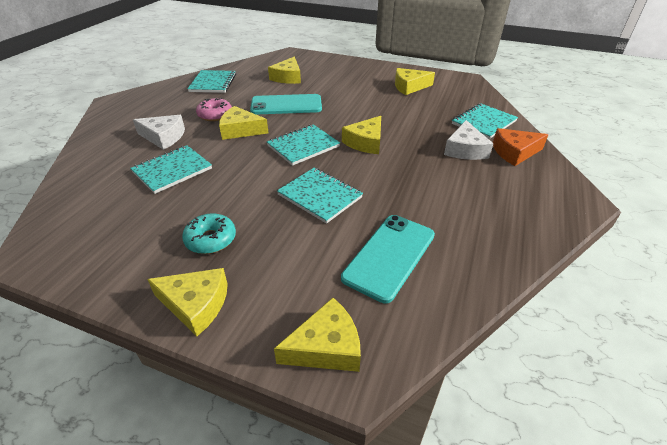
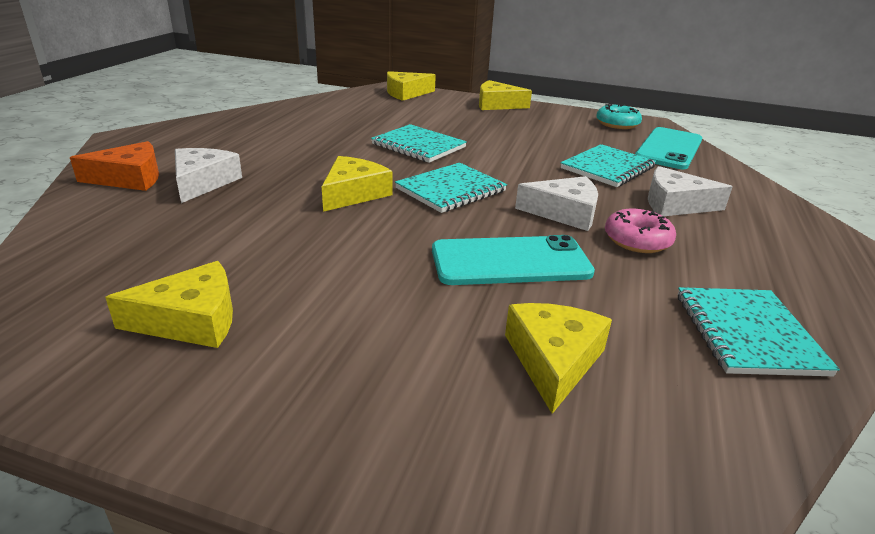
camera: 175 degrees right, 10 degrees down
turquoise donut [182,213,236,254] -> turquoise donut moved to [596,104,642,129]
yellow cheese [219,106,268,140] -> white cheese [515,176,598,231]
turquoise phone [341,215,435,303] -> turquoise phone moved to [635,127,702,169]
turquoise notebook [452,103,518,139] -> none

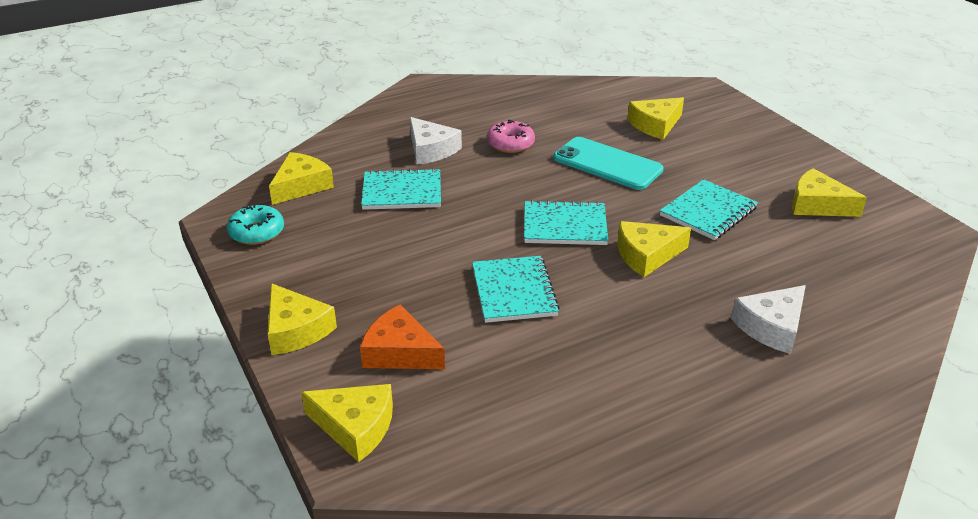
camera: 135 degrees left, 5 degrees up
orange cheese [70,141,159,191] -> orange cheese moved to [360,304,445,369]
white cheese [515,176,598,231] -> none
turquoise phone [635,127,702,169] -> yellow cheese [269,152,334,205]
turquoise notebook [678,287,840,376] -> turquoise notebook moved to [660,179,758,240]

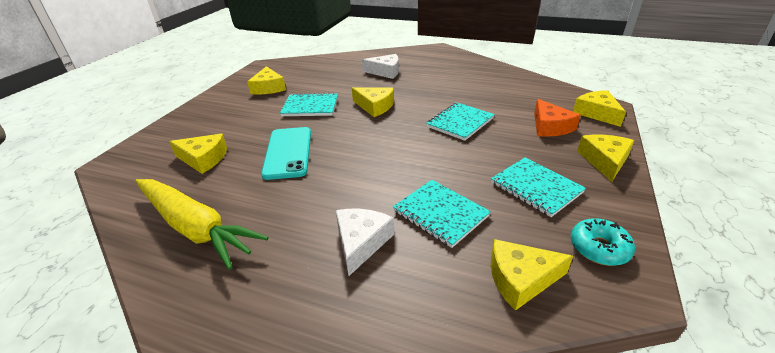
camera: 130 degrees left, 0 degrees up
pink donut [487,120,535,153] -> none
turquoise notebook [524,200,608,245] -> turquoise notebook moved to [491,157,586,217]
none -> yellow carrot [136,179,269,270]

